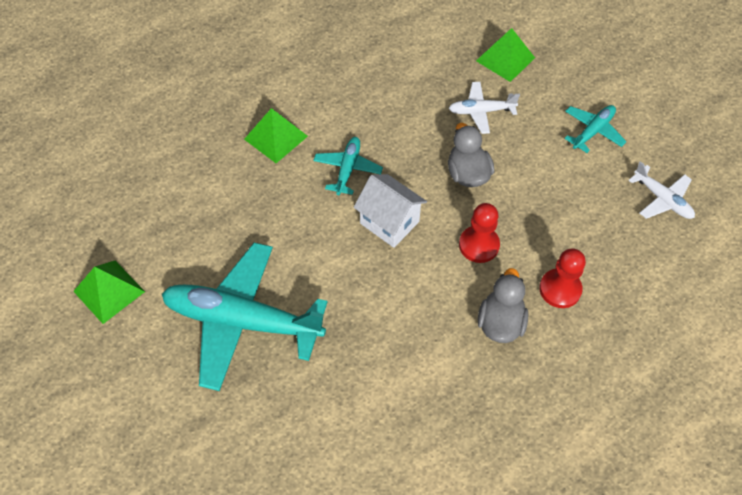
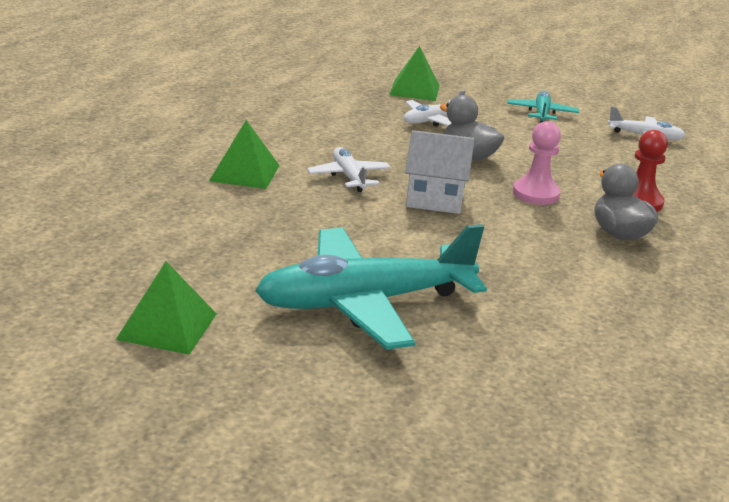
camera: 35 degrees left, 30 degrees down
turquoise plane [313,137,383,195] -> white plane [307,147,391,192]
red pawn [459,203,500,263] -> pink pawn [513,121,561,205]

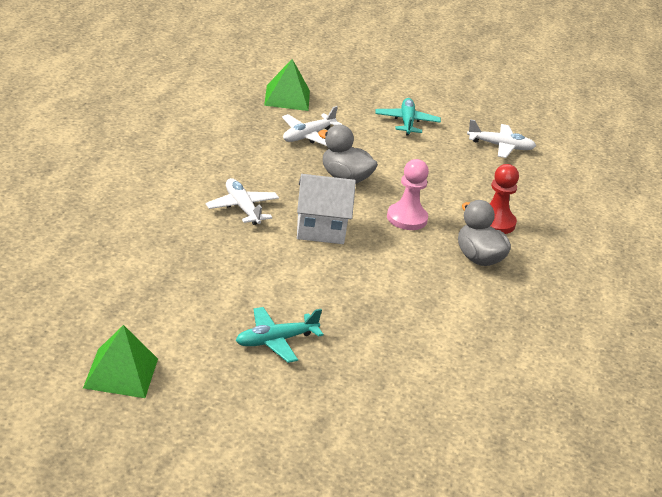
camera: 10 degrees left, 5 degrees up
green pyramid [209,120,280,189] -> none
turquoise plane [255,224,487,349] -> turquoise plane [236,307,324,363], size x0.48

